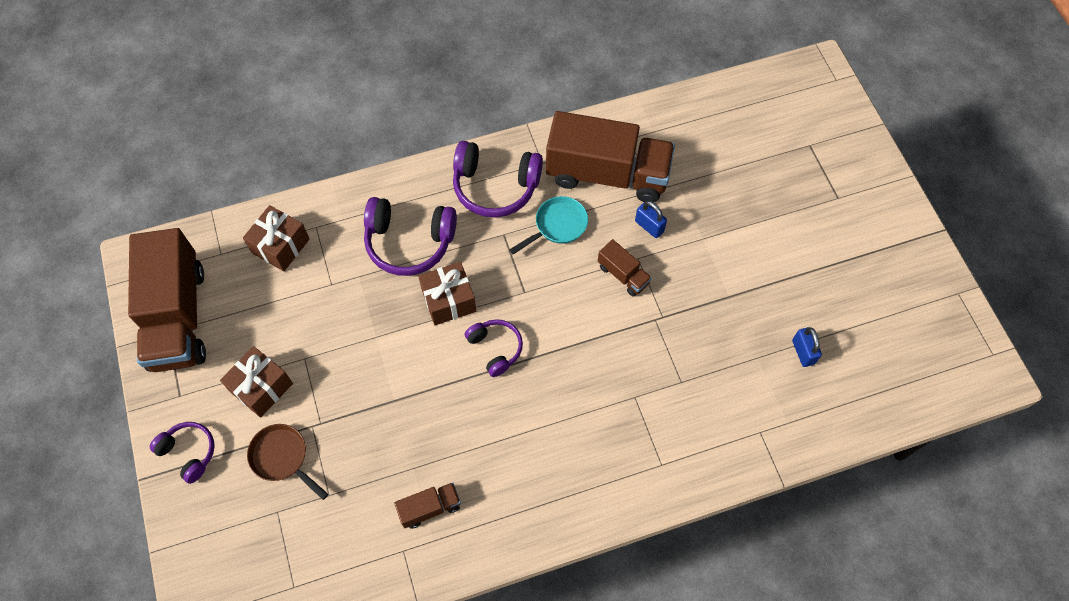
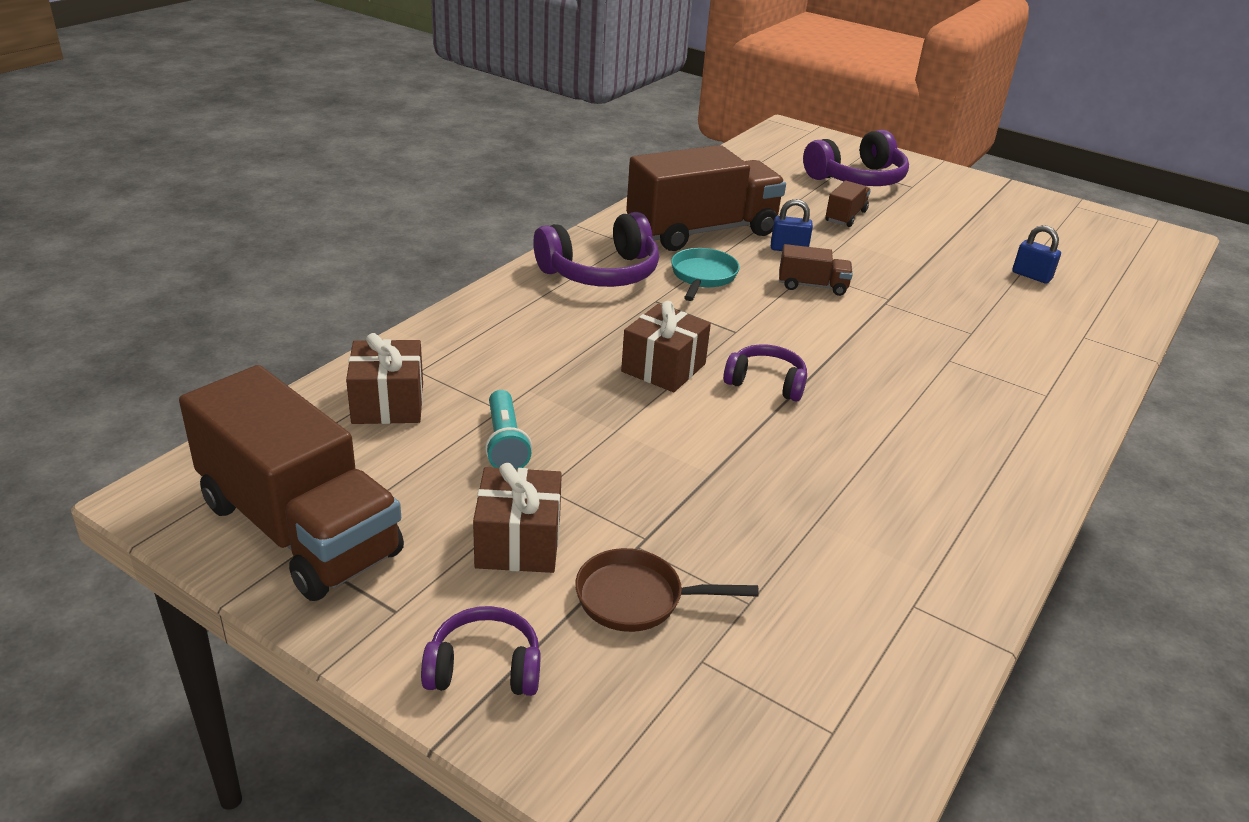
camera: 40 degrees left, 30 degrees down
purple headphones [364,197,457,276] -> purple headphones moved to [803,130,909,186]
brown truck [394,482,461,529] -> brown truck moved to [825,181,871,227]
none -> turquoise flashlight [485,390,532,469]

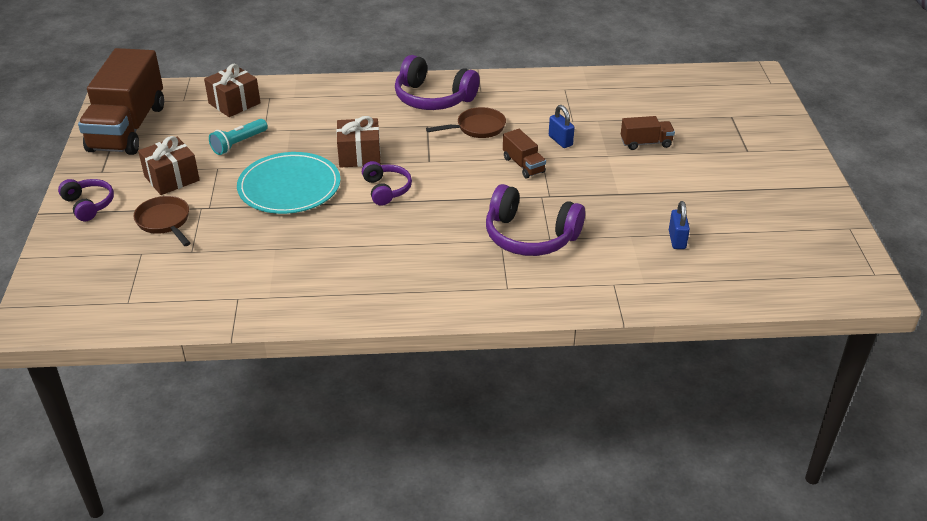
camera: 55 degrees right, 5 degrees up
brown truck [626,145,786,251] -> none
turquoise pan [671,248,740,301] -> brown pan [426,107,506,138]
purple headphones [803,130,909,186] -> purple headphones moved to [486,184,585,256]
none -> turquoise plate [237,152,340,214]

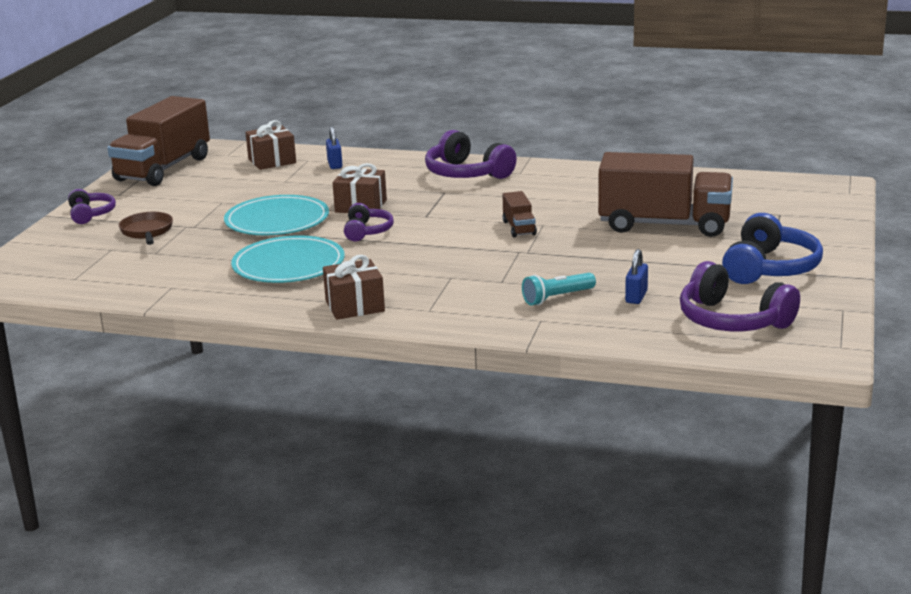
camera: 20 degrees right, 15 degrees down
brown gift [138,136,200,195] -> brown gift moved to [323,255,385,320]
turquoise flashlight [209,119,268,155] -> turquoise flashlight moved to [522,273,596,305]
brown pan [426,107,506,138] -> none
purple headphones [486,184,585,256] -> purple headphones moved to [680,261,800,331]
blue padlock [549,105,575,148] -> blue padlock moved to [326,126,343,169]
brown truck [621,116,675,150] -> brown truck [598,152,733,237], size x2.31
none -> turquoise plate [231,235,345,283]
none -> blue headphones [722,213,823,284]

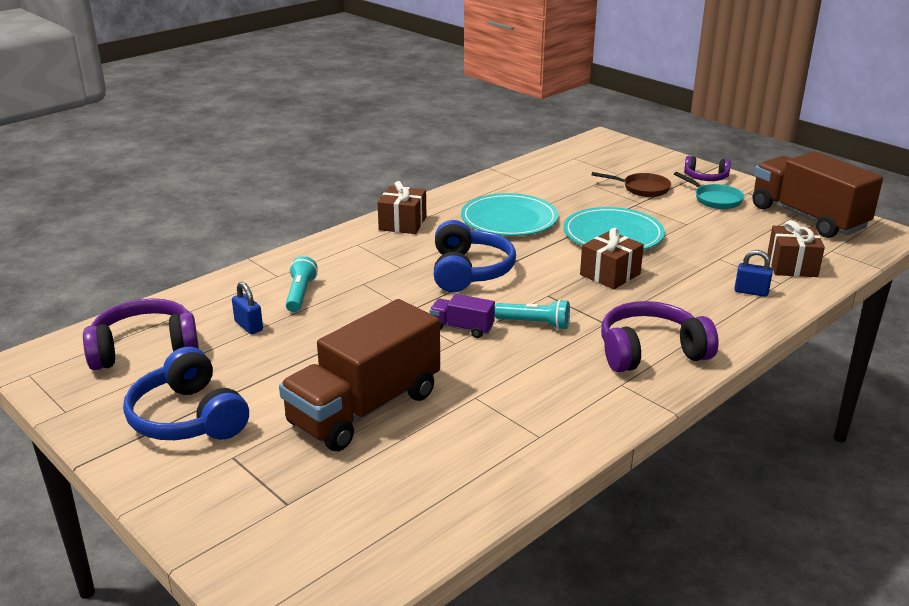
camera: 120 degrees right, 5 degrees up
purple headphones [344,203,394,241] -> none
brown truck [503,191,537,237] -> purple truck [430,294,495,338]
none -> blue headphones [434,220,516,292]
none -> turquoise flashlight [495,299,570,330]
none -> turquoise pan [674,172,744,209]

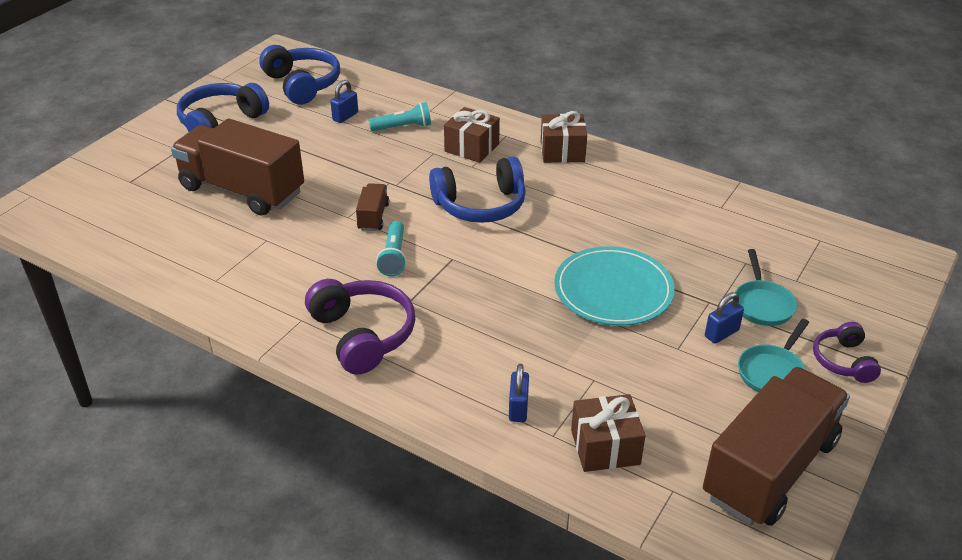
camera: 75 degrees right, 10 degrees up
purple headphones [83,298,199,370] -> blue headphones [259,45,340,105]
purple truck [430,294,495,338] -> brown truck [356,183,389,231]
turquoise plate [461,193,558,236] -> none
brown gift [580,228,644,289] -> brown gift moved to [444,107,500,163]
brown pan [592,172,671,197] -> turquoise pan [735,249,797,326]
none -> blue padlock [705,292,744,344]

